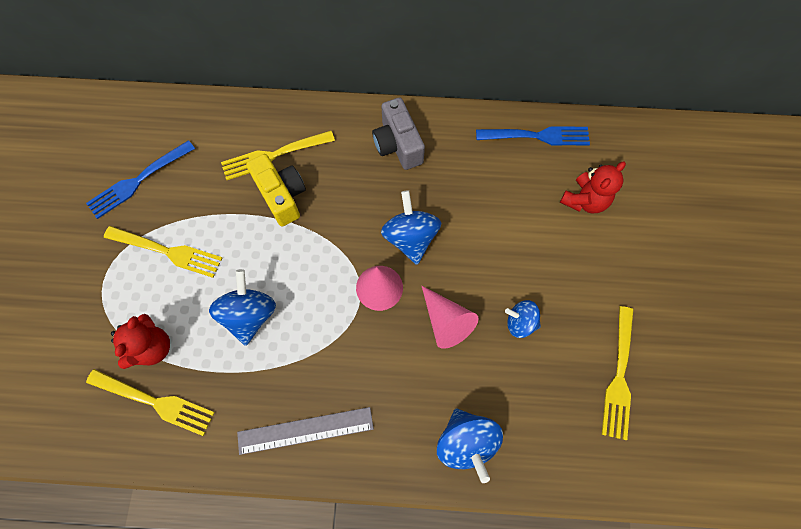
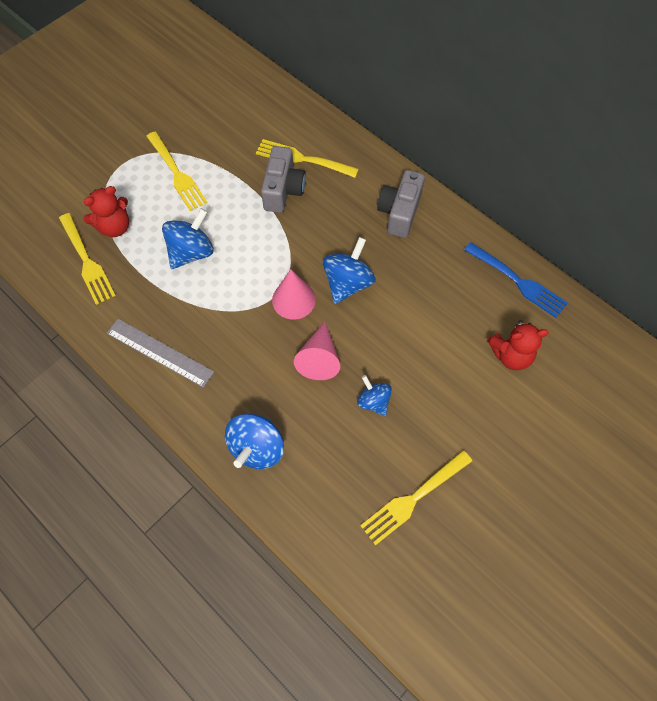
camera: 40 degrees right, 5 degrees down
blue fork [86,140,195,219] -> none
yellow camera [246,154,306,227] -> grey camera [261,146,306,213]

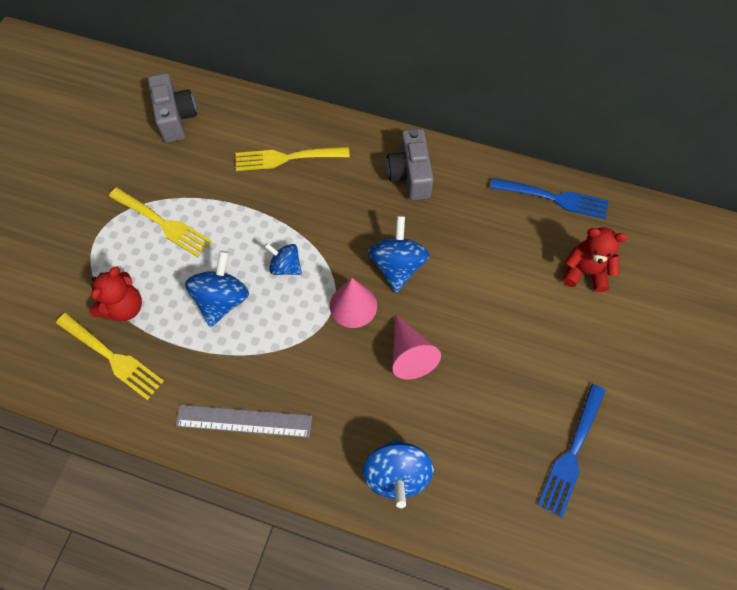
camera: 25 degrees left, 0 degrees up
grey camera [261,146,306,213] -> grey camera moved to [148,73,197,143]
blue spinning top [357,375,392,416] -> blue spinning top moved to [264,243,302,275]
yellow fork [360,450,472,546] -> blue fork [538,384,606,517]
red teddy bear [488,320,549,370] -> red teddy bear turned 135 degrees counterclockwise [563,227,627,292]

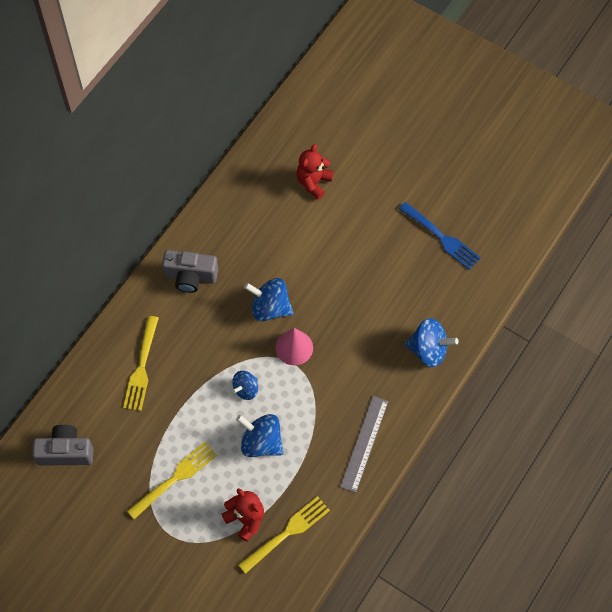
camera: 75 degrees left, 0 degrees up
pink cone [393,314,441,379] -> none
blue fork [490,178,609,219] -> none

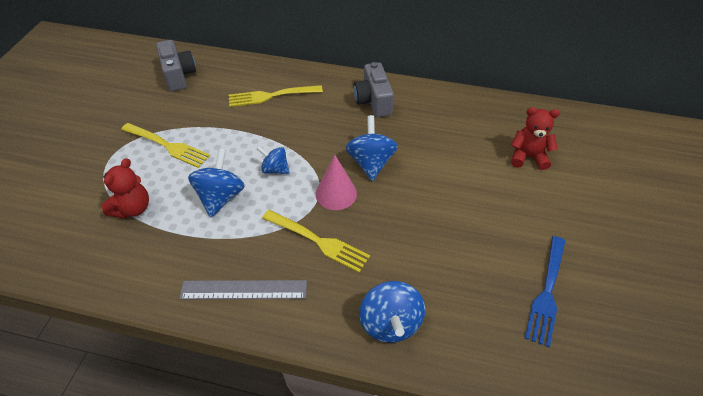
camera: 70 degrees right, 15 degrees down
yellow fork [238,496,330,574] -> yellow fork moved to [262,210,370,273]

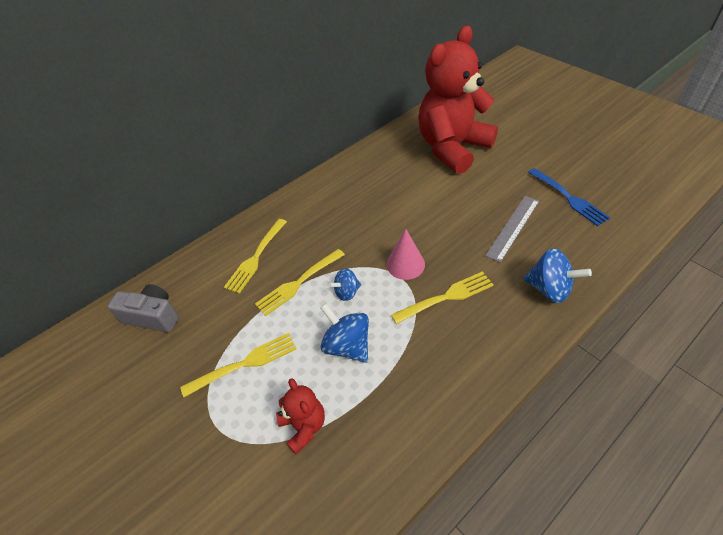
camera: 50 degrees left, 0 degrees up
grey ruler [179,280,307,299] -> grey ruler moved to [485,196,539,263]
blue spinning top [345,115,398,181] -> none
grey camera [354,62,394,117] -> none
red teddy bear [511,107,560,170] -> red teddy bear [418,26,498,174], size x2.34
none -> yellow fork [255,249,345,316]

